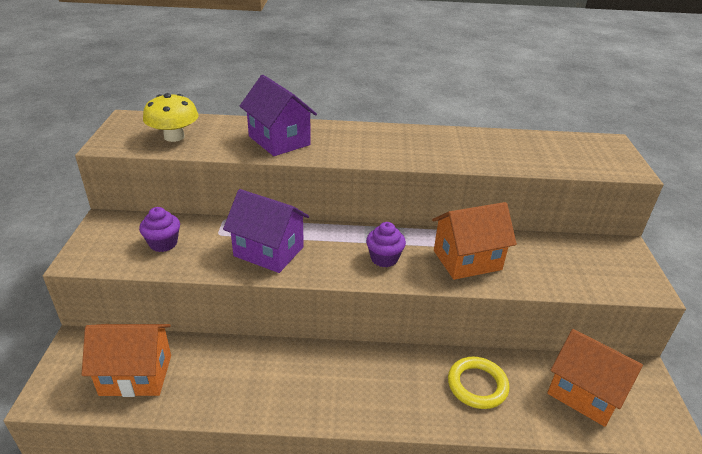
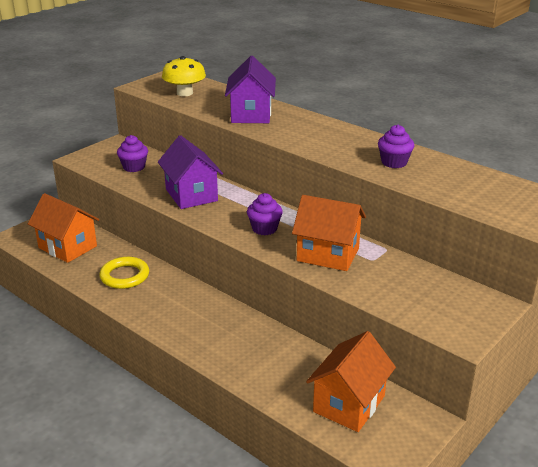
camera: 40 degrees right, 5 degrees down
yellow ring [448,357,509,409] -> yellow ring moved to [99,257,149,289]
orange house [547,329,643,427] -> orange house turned 45 degrees clockwise [306,331,396,432]
none -> purple cupcake [378,125,415,168]

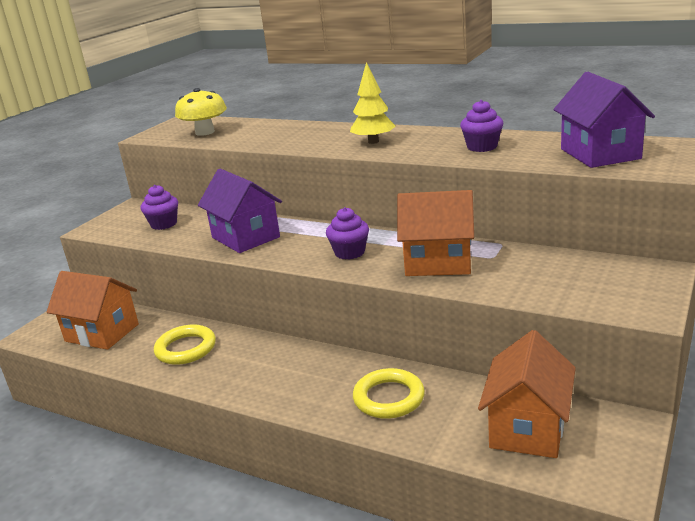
camera: 10 degrees left, 5 degrees down
purple house [225,56,276,123] -> purple house moved to [554,72,655,168]
none -> yellow tree [350,62,396,144]
none -> yellow ring [353,368,425,419]

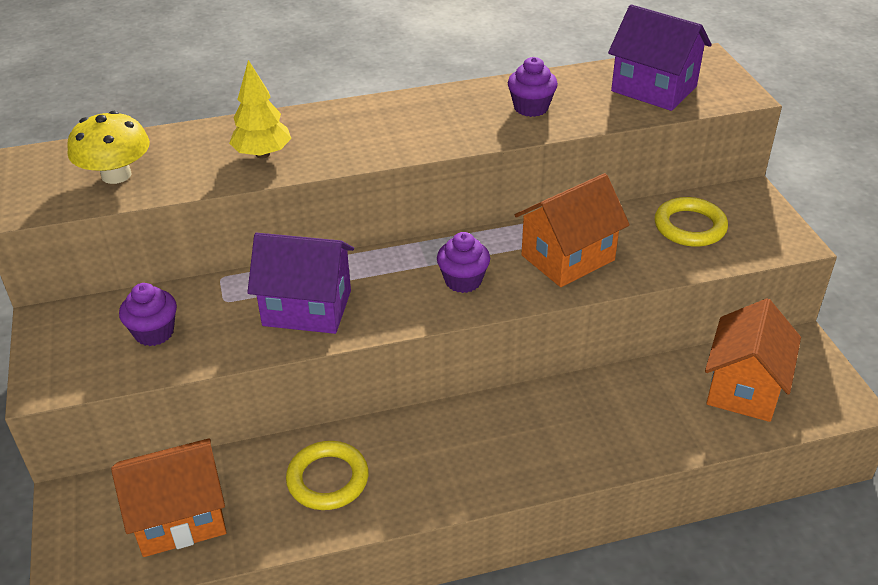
camera: 45 degrees left, 15 degrees up
yellow tree [350,62,396,144] -> yellow tree moved to [229,60,291,158]
yellow ring [353,368,425,419] -> yellow ring moved to [655,197,728,247]
orange house [478,330,576,458] -> orange house turned 45 degrees clockwise [705,298,801,422]

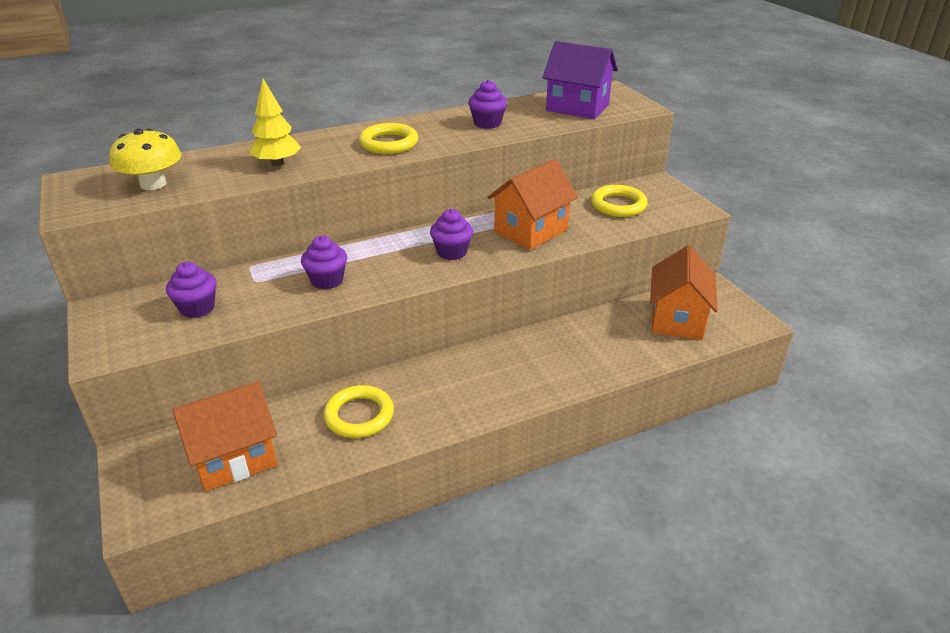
camera: 10 degrees left, 5 degrees down
purple house [247,233,354,334] -> purple cupcake [301,236,347,289]
none -> yellow ring [359,123,418,154]

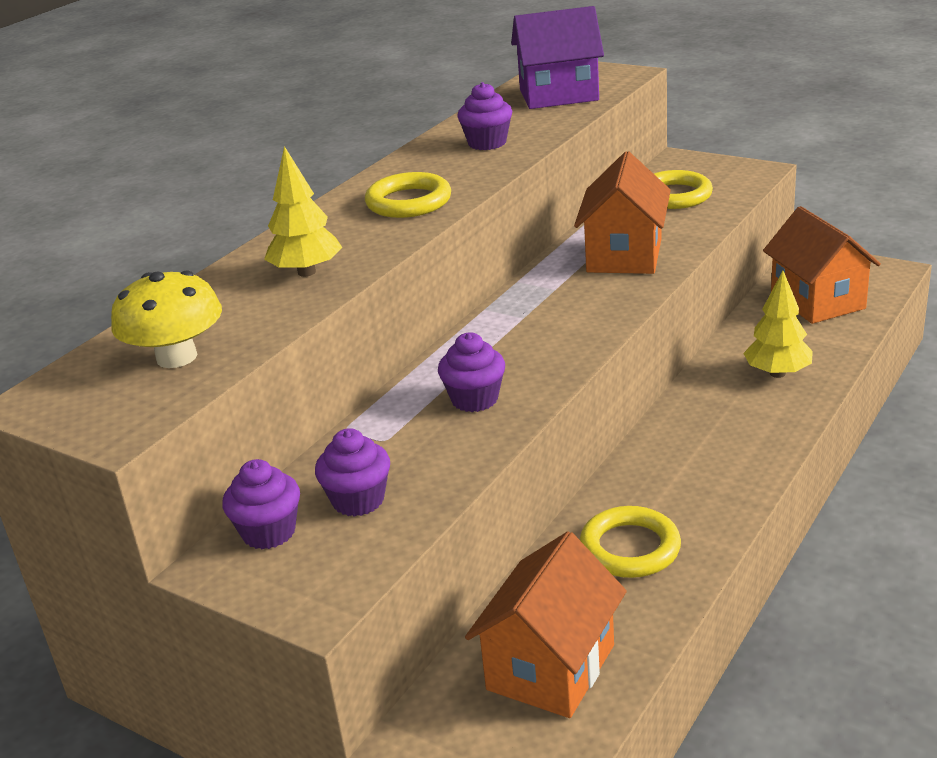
camera: 30 degrees left, 5 degrees down
purple cupcake [430,209,473,260] -> purple cupcake moved to [222,459,300,549]
none -> yellow tree [743,271,813,378]

